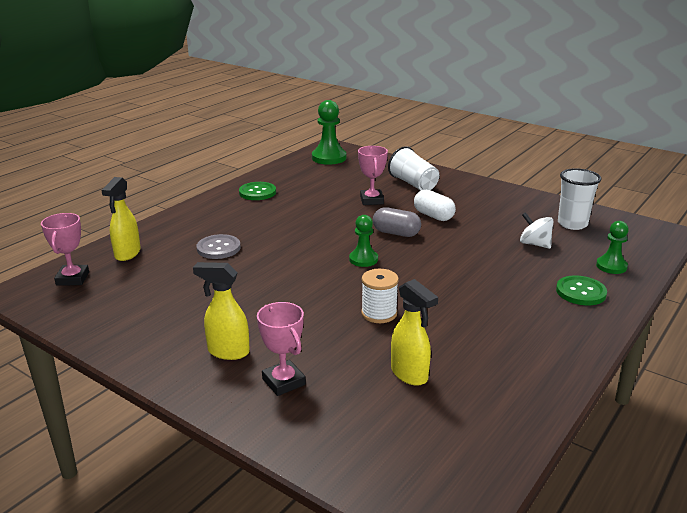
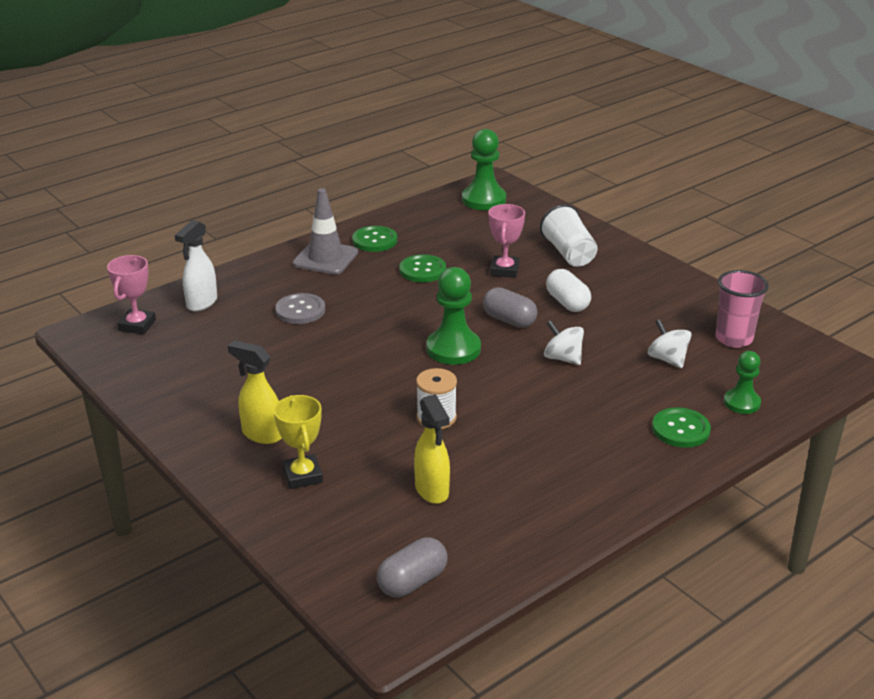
camera: 15 degrees right, 5 degrees up
yellow spray bottle [101,177,141,261] -> white spray bottle [175,220,217,311]
pink trophy [257,302,306,396] -> yellow trophy [274,395,323,489]
green pawn [349,215,378,267] -> green pawn [427,267,481,365], size x1.62
white cup [558,168,601,230] -> pink cup [716,270,769,348]
none -> grey traffic cone [293,188,358,275]
none -> grey capsule [377,537,448,598]
none -> green button [399,254,446,282]
none -> white spinning top [544,320,584,365]

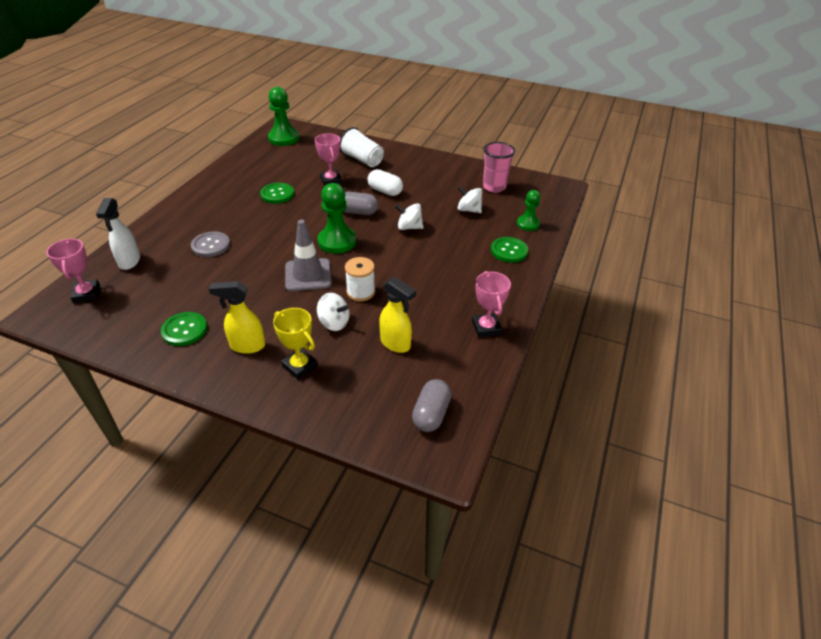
camera: 30 degrees left, 10 degrees up
grey traffic cone [293,188,358,275] -> grey traffic cone moved to [285,220,332,291]
green button [352,226,397,252] -> green button moved to [161,312,207,346]
none -> white spinning top [317,293,349,331]
none -> pink trophy [472,271,511,338]

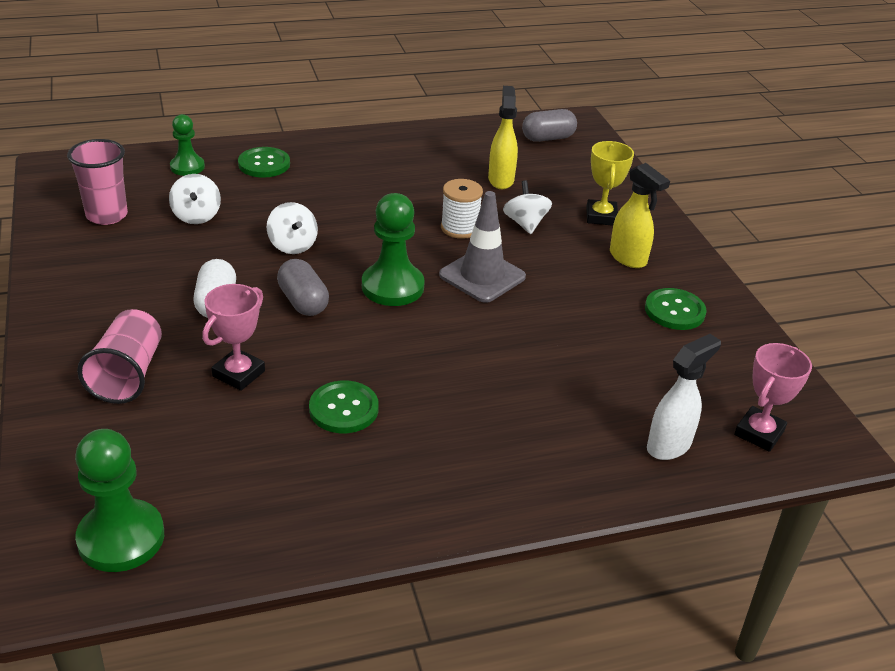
camera: 130 degrees left, 5 degrees down
grey button [191,231,230,257] -> none
white cup [340,127,384,167] -> pink cup [77,309,162,404]
pink trophy [472,271,511,338] -> none

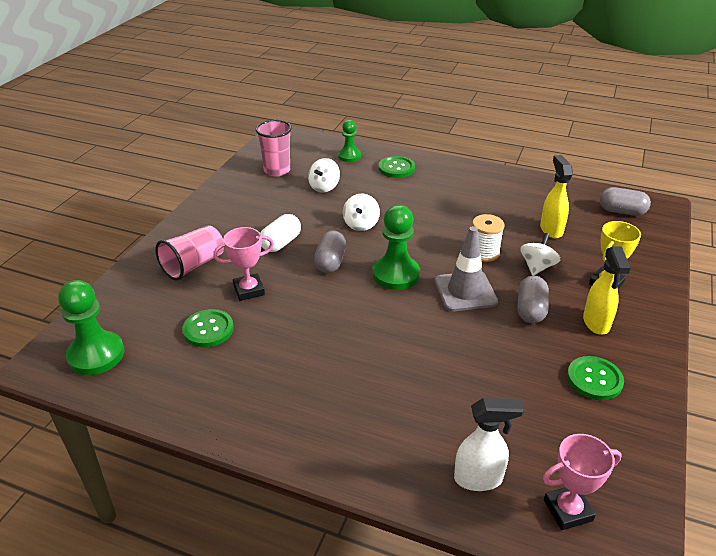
camera: 40 degrees right, 0 degrees up
green button [309,380,379,433] -> green button moved to [182,309,234,347]
yellow spray bottle [488,86,518,189] -> yellow spray bottle turned 45 degrees counterclockwise [540,155,573,238]
none -> grey capsule [517,276,549,323]

